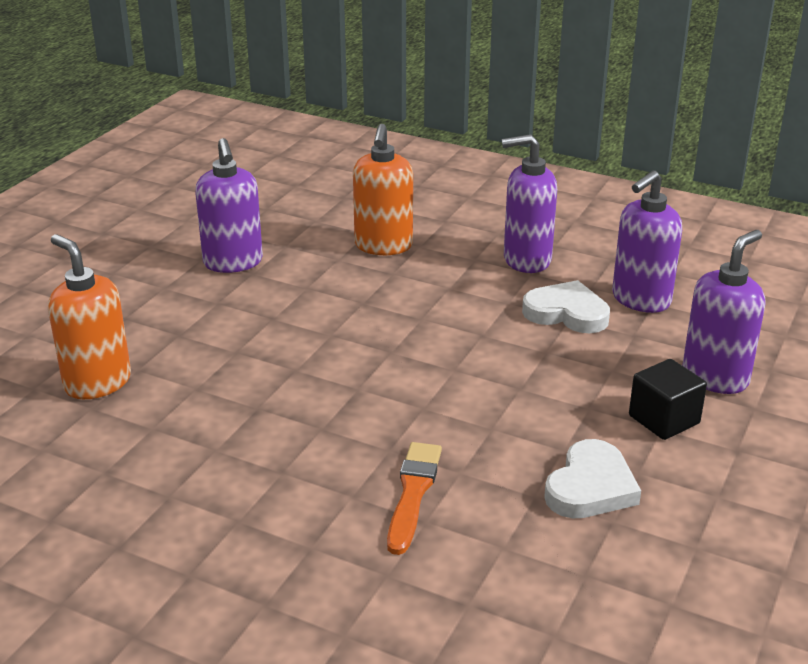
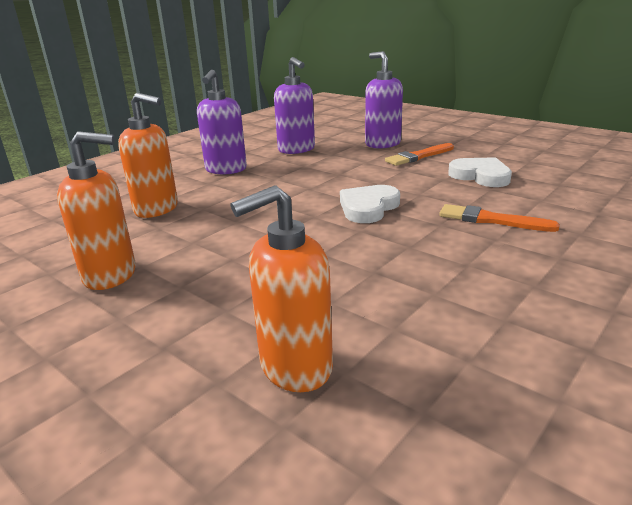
camera: 75 degrees left, 5 degrees down
purple soap dispenser [195,138,263,273] -> orange soap dispenser [57,131,136,290]
white heart [522,280,610,333] -> white heart moved to [340,185,400,223]
black cube [629,359,707,440] -> orange brush [385,143,454,166]

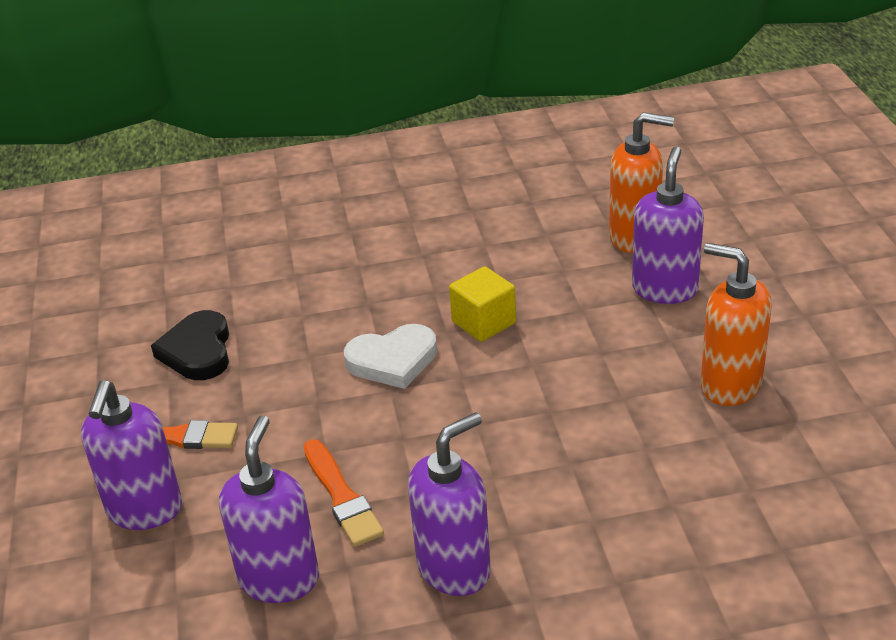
camera: 140 degrees left, 10 degrees up
orange soap dispenser [118,93,178,218] -> none
orange brush [439,204,560,232] -> orange brush moved to [304,439,384,547]
white heart [448,157,512,187] -> black heart [151,310,229,380]
none -> yellow cube [449,266,516,342]
none -> purple soap dispenser [632,147,704,304]

